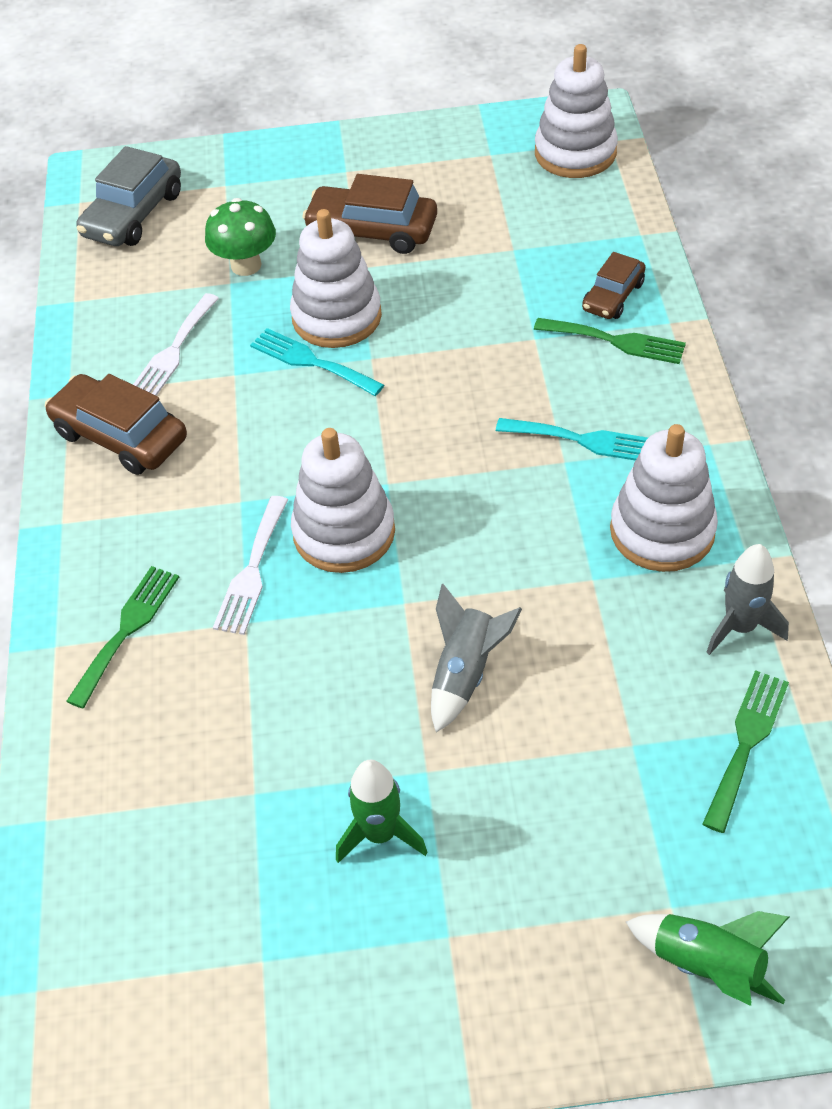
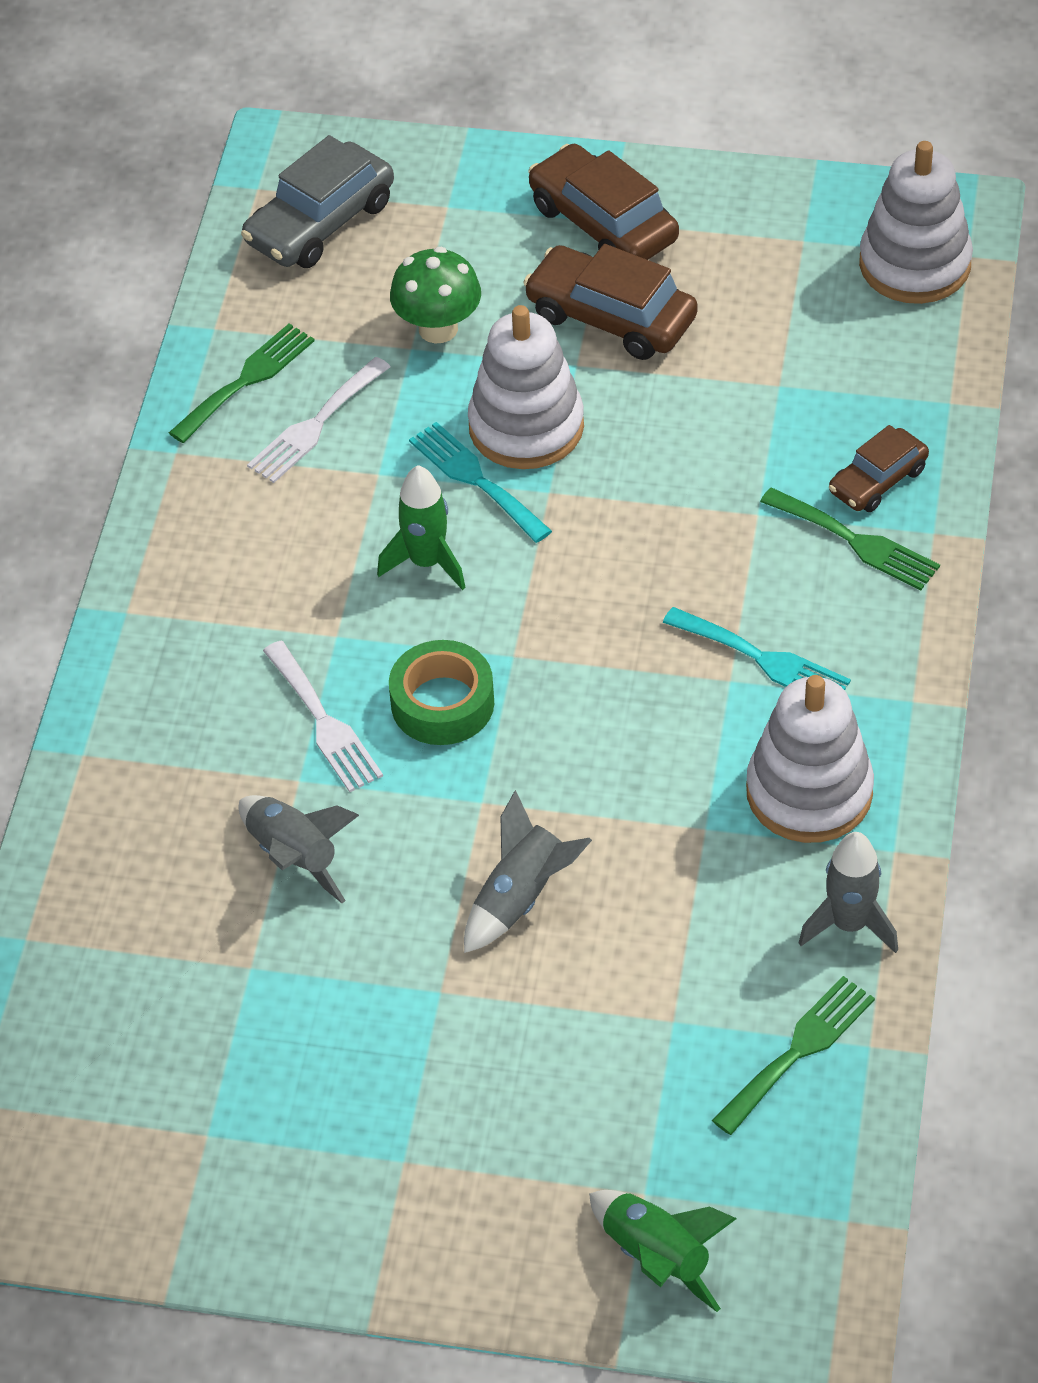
camera: 15 degrees right, 0 degrees up
brown car [45,374,187,475] -> brown car moved to [528,144,679,260]
green fork [66,566,179,708] -> green fork moved to [169,324,315,443]
white fork [213,496,288,635] -> white fork turned 60 degrees counterclockwise [263,641,383,792]
white stacking toy [291,428,395,573] -> green tape [389,640,494,745]
green rocket [336,760,428,863] -> green rocket moved to [377,465,466,590]
none -> grey rocket [239,795,359,903]

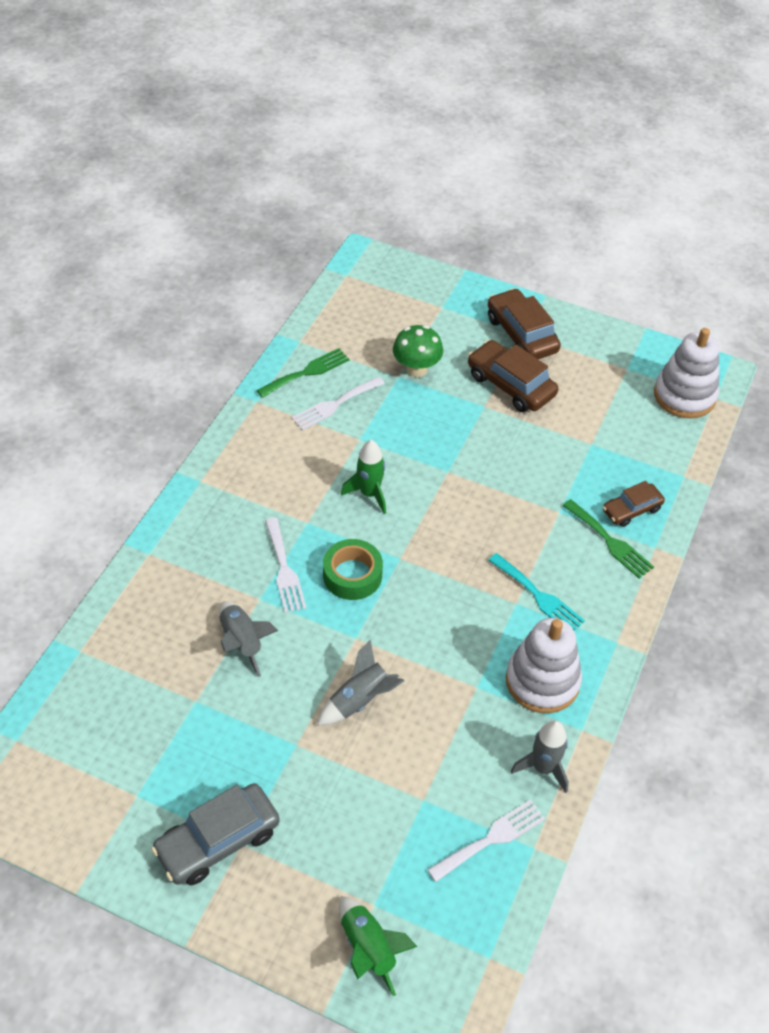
camera: 10 degrees right, 0 degrees up
grey car [241,135,394,268] -> grey car moved to [151,783,280,885]
turquoise fork [409,422,552,543] -> none
white stacking toy [468,305,584,469] -> none
green fork [712,976,875,1135] -> white fork [427,799,545,882]

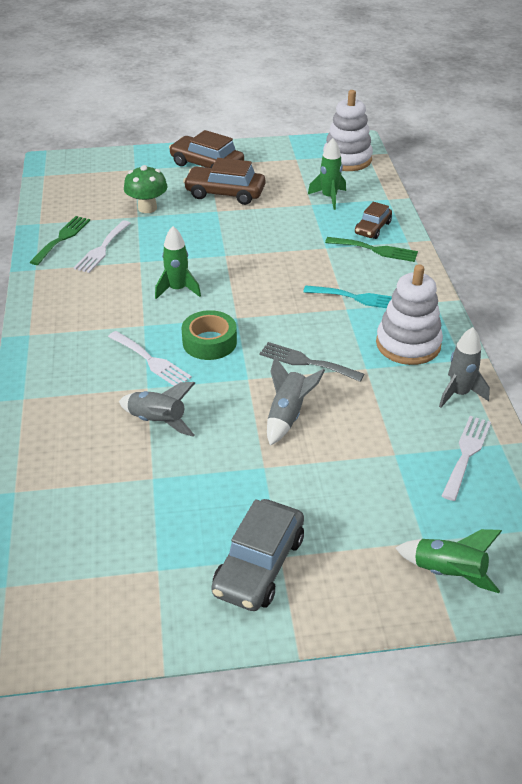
camera: 30 degrees left, 10 degrees down
none -> grey fork [259,342,364,382]
none -> green rocket [308,138,346,210]

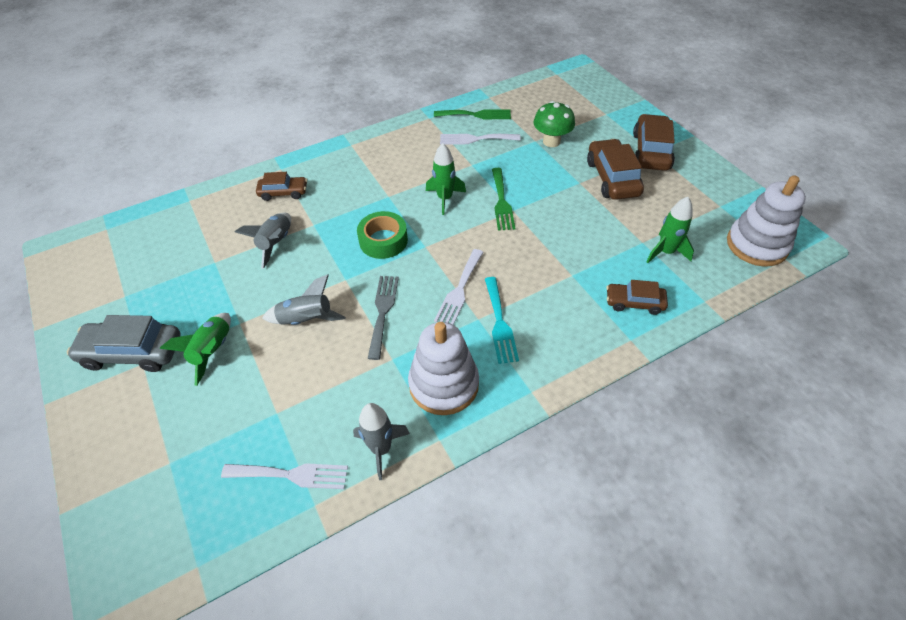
camera: 70 degrees right, 10 degrees up
white fork [108,331,192,386] -> white fork moved to [434,249,484,325]
green fork [325,237,418,262] -> green fork moved to [492,168,515,231]
green rocket [396,529,502,593] -> green rocket moved to [160,313,231,386]
none -> brown car [256,172,307,201]

